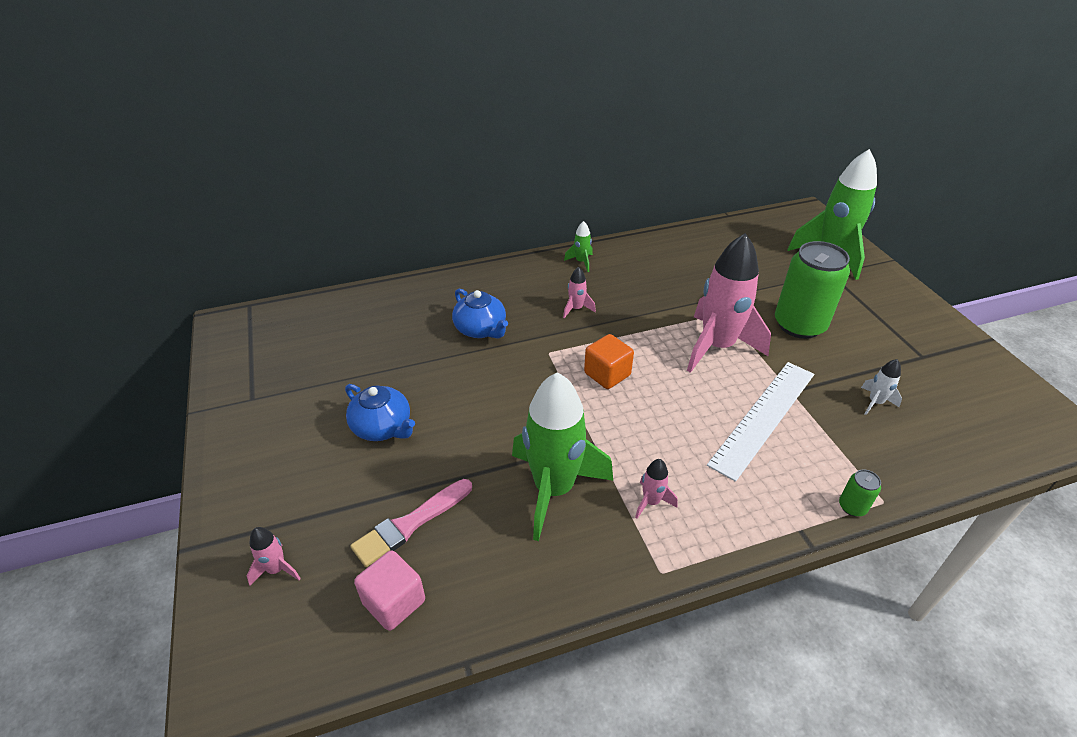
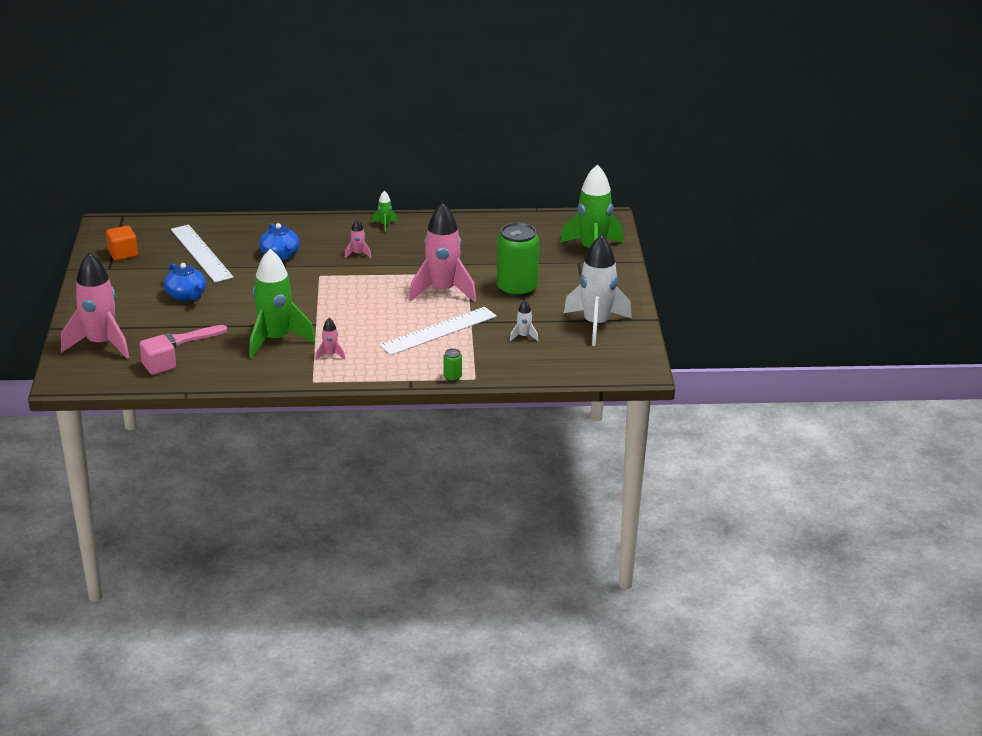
camera: 15 degrees right, 10 degrees down
pink rocket [246,527,301,586] -> pink rocket [61,253,130,359], size x2.41
orange cube [584,334,634,389] -> orange cube moved to [106,226,138,261]
none -> white ruler [171,224,234,282]
none -> white rocket [564,235,632,346]

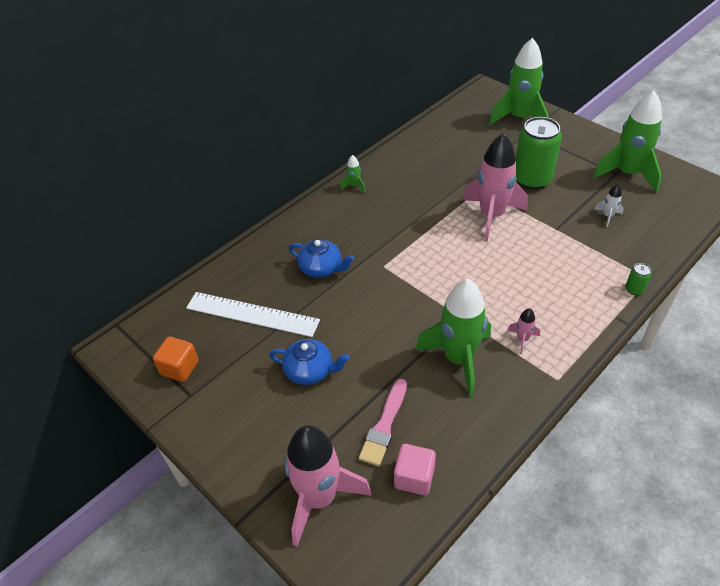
camera: 40 degrees left, 15 degrees up
pink rocket [344,219,371,258] -> none
white ruler [379,307,497,355] -> none
white rocket [564,235,632,346] -> green rocket [592,91,662,192]

